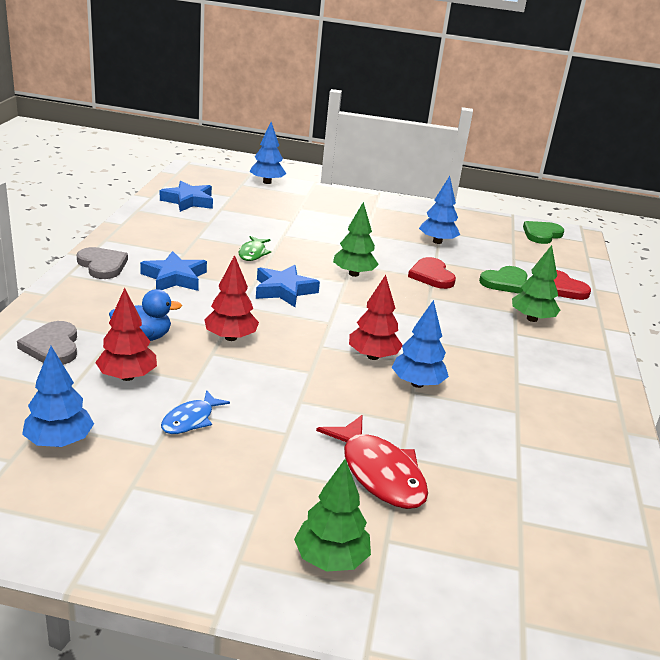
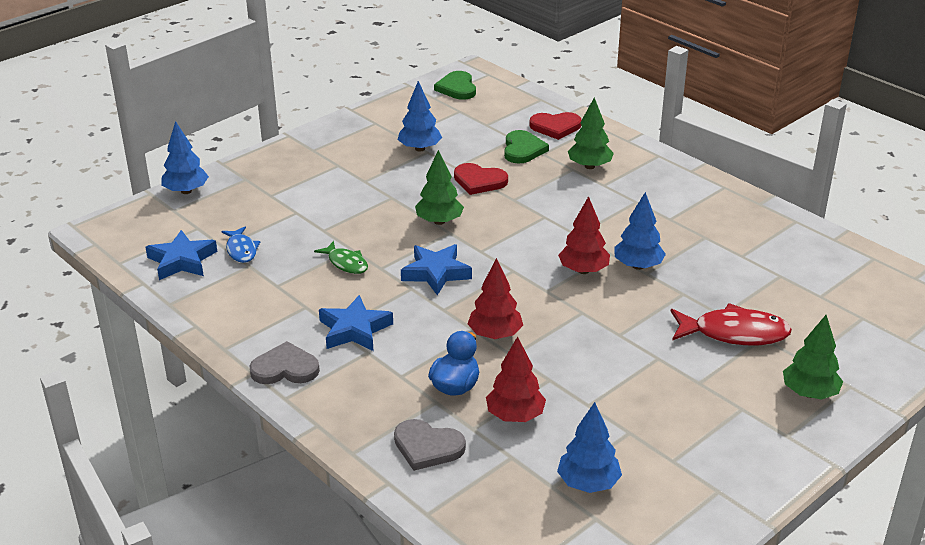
camera: 50 degrees left, 5 degrees up
blue fish [161,390,230,434] -> blue fish moved to [221,226,260,263]

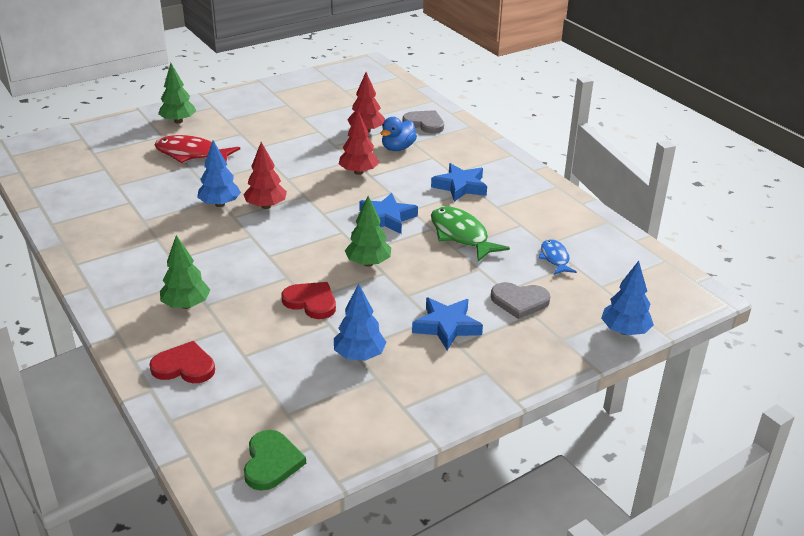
camera: 170 degrees left, 0 degrees up
blue star [146,230,217,280] -> blue star moved to [412,298,483,350]
grey heart [249,341,320,384] -> grey heart moved to [491,282,550,319]
green fish [314,241,368,274] -> green fish [431,206,510,262], size x1.72
green heart [504,130,549,163] -> none
blue tree [557,402,622,493] -> none

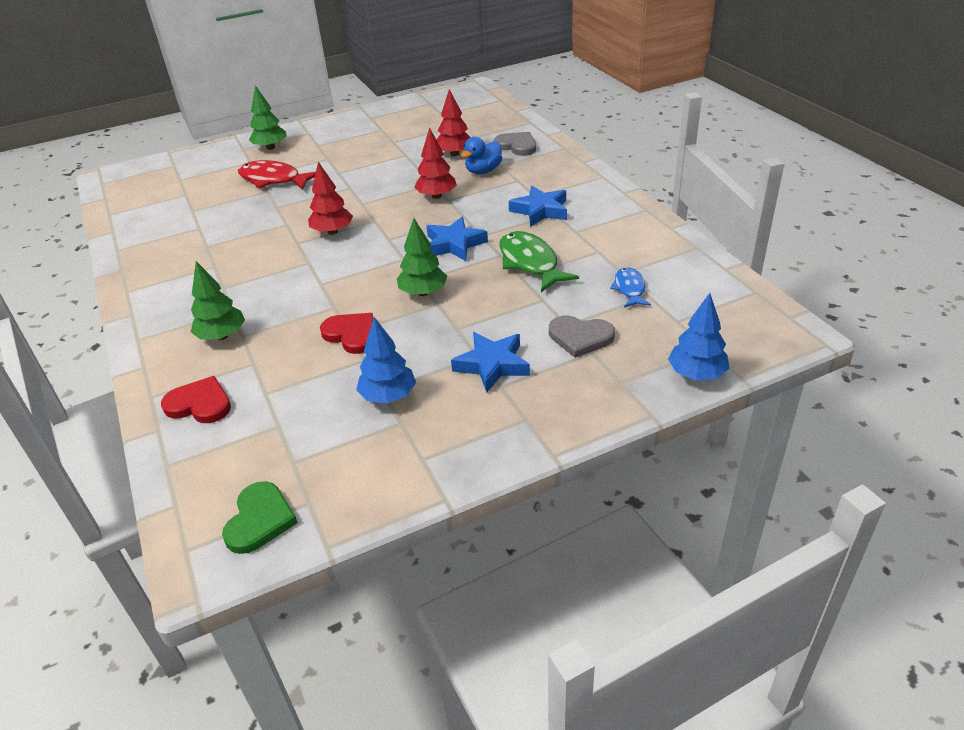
camera: 10 degrees right, 5 degrees up
blue tree [197,140,241,207] -> none

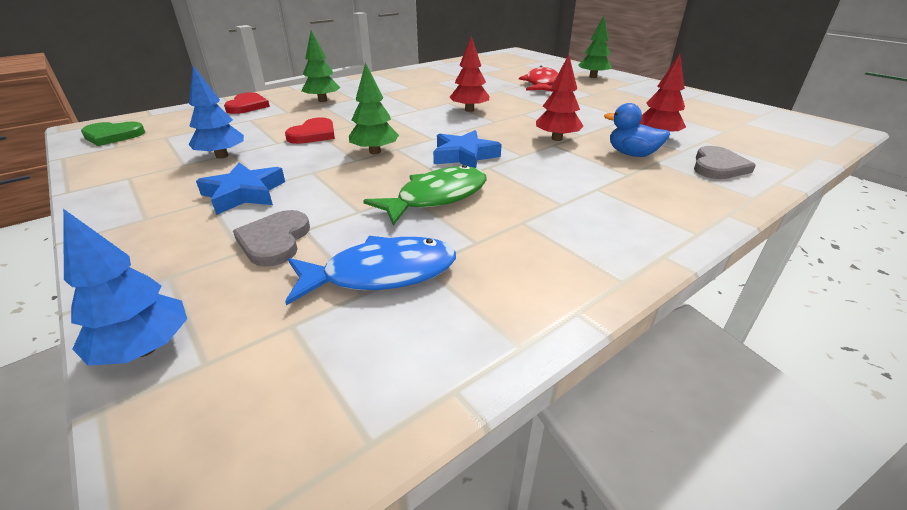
camera: 75 degrees right, 5 degrees down
blue star [509,186,567,227] -> none
blue fish [610,267,651,308] -> blue fish [285,236,456,305], size x1.72

